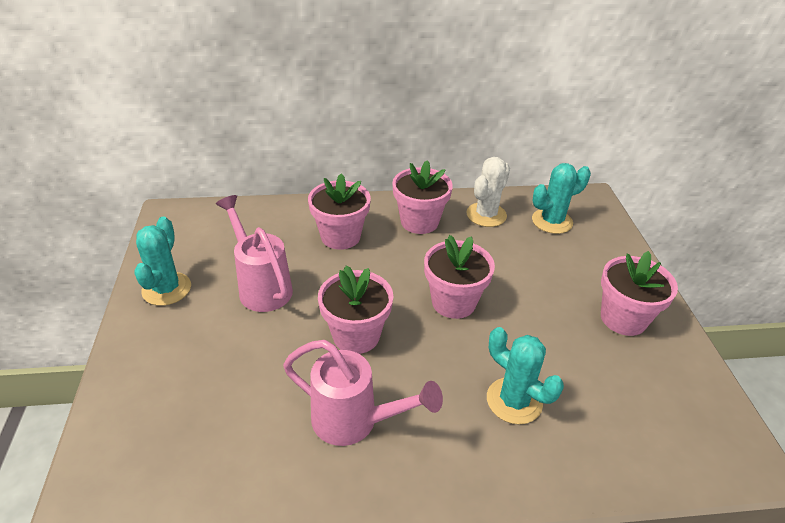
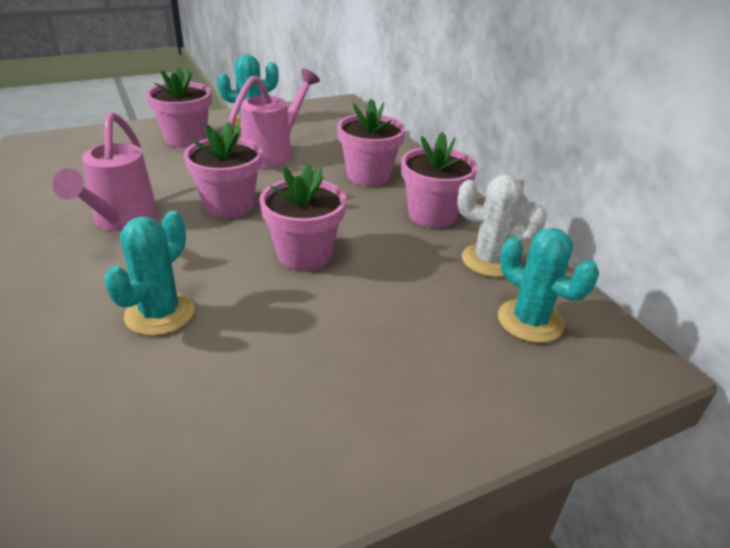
camera: 70 degrees right, 5 degrees down
pink flower pot [601,251,678,336] -> pink flower pot moved to [146,66,212,148]

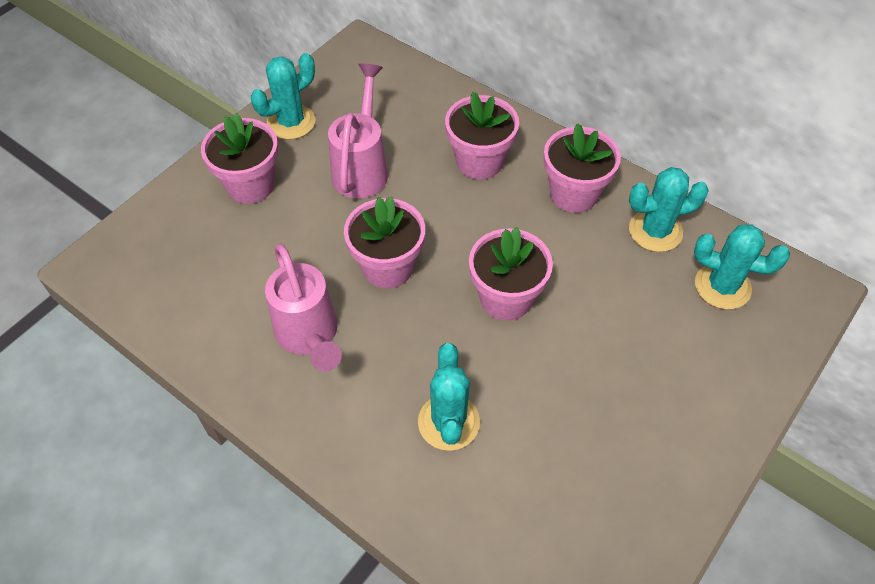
camera: 25 degrees left, 20 degrees up
white cactus [457,175,547,277] -> turquoise cactus [629,167,709,252]

